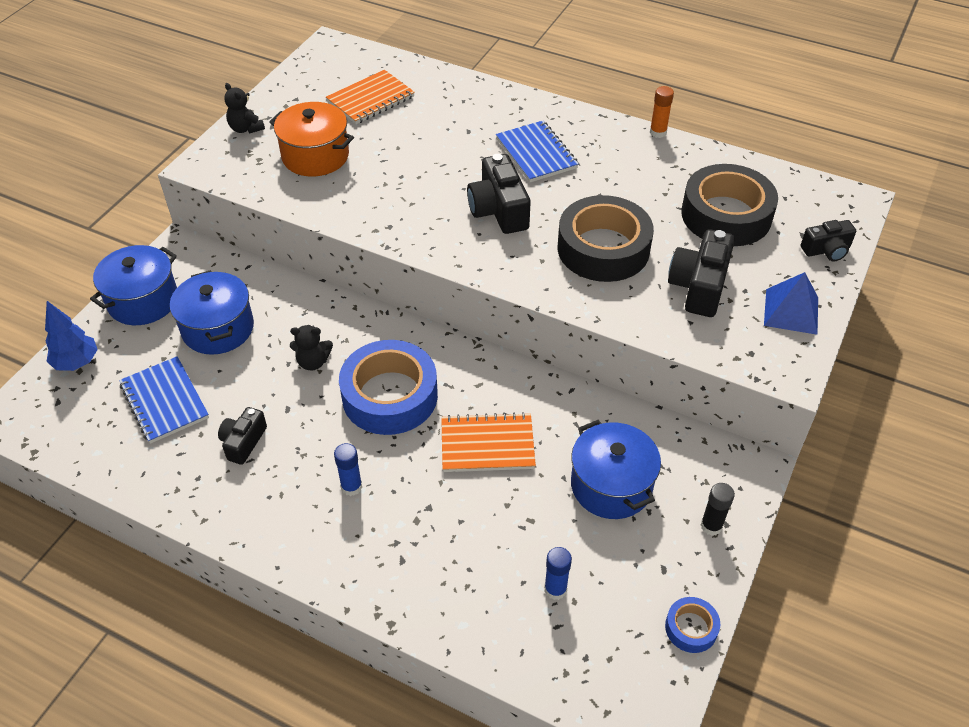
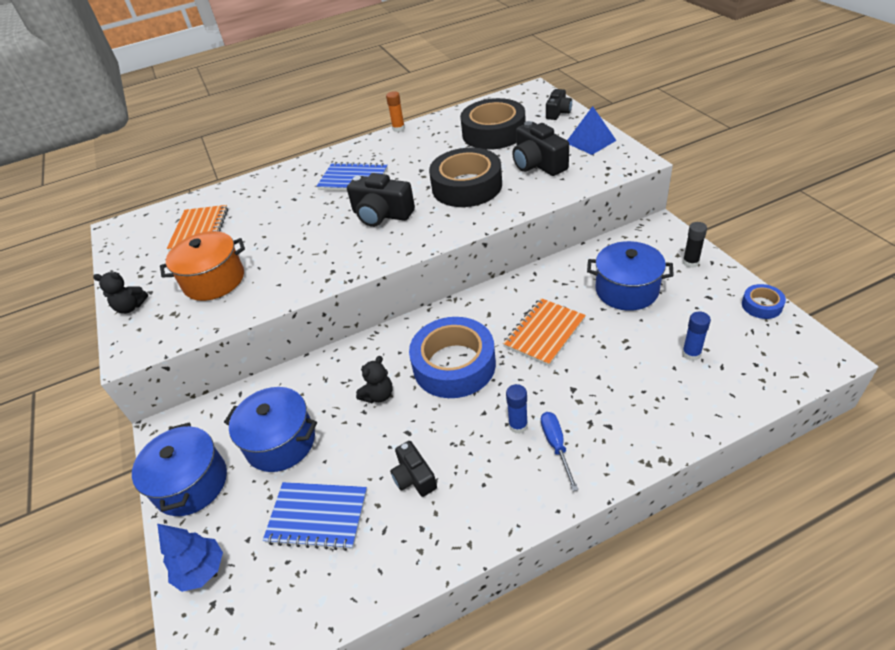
camera: 45 degrees left, 5 degrees down
none -> blue screwdriver [541,412,578,491]

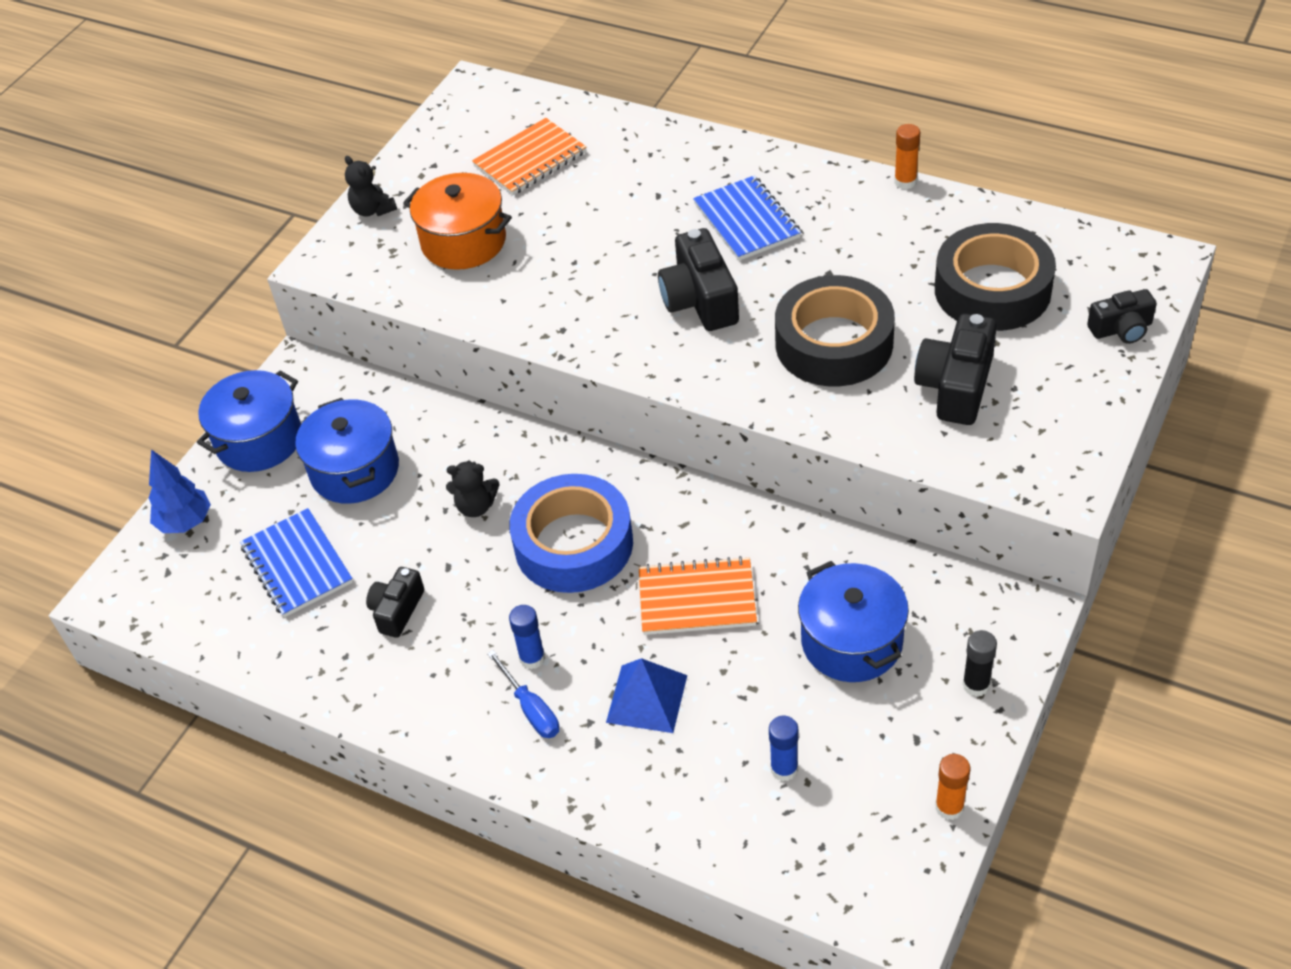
camera: 50 degrees right, 5 degrees up
blue screwdriver [541,412,578,491] -> blue screwdriver turned 105 degrees clockwise [487,650,559,738]
blue pyramid [567,106,617,155] -> blue pyramid moved to [606,658,687,733]
blue tape [742,284,786,319] -> orange glue stick [935,754,970,820]

